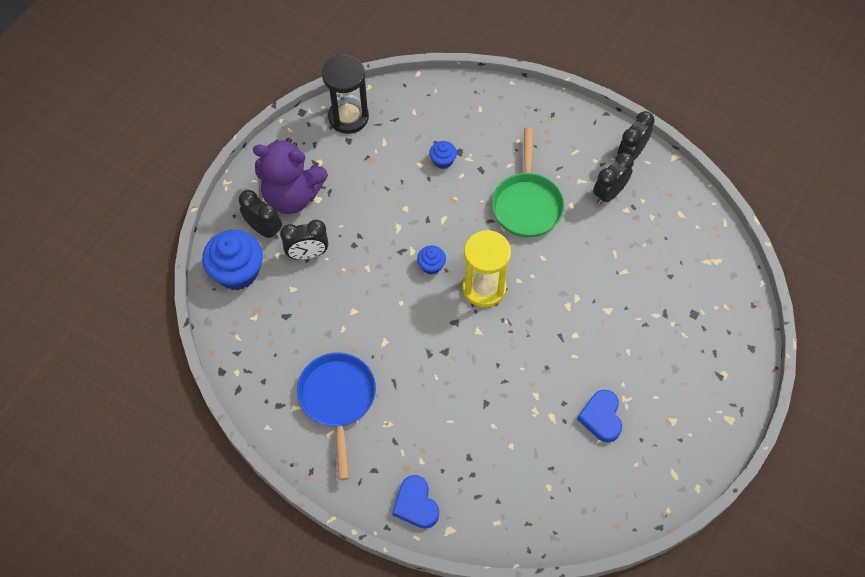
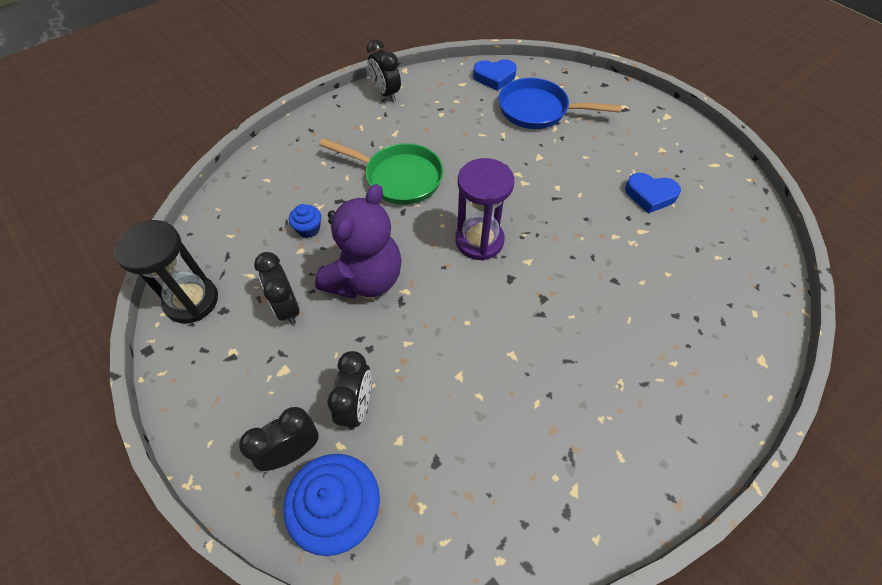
camera: 70 degrees left, 5 degrees down
purple teddy bear [253,138,328,214] -> purple teddy bear moved to [315,184,402,299]
blue pan [297,352,376,480] -> blue pan moved to [499,78,621,129]
blue heart [392,475,439,529] -> blue heart moved to [473,59,517,91]
blue cupcake [417,245,446,274] -> none
yellow hourglass [462,230,511,307] -> purple hourglass [455,158,514,261]
black clock [593,153,634,205] -> black clock moved to [254,252,300,325]

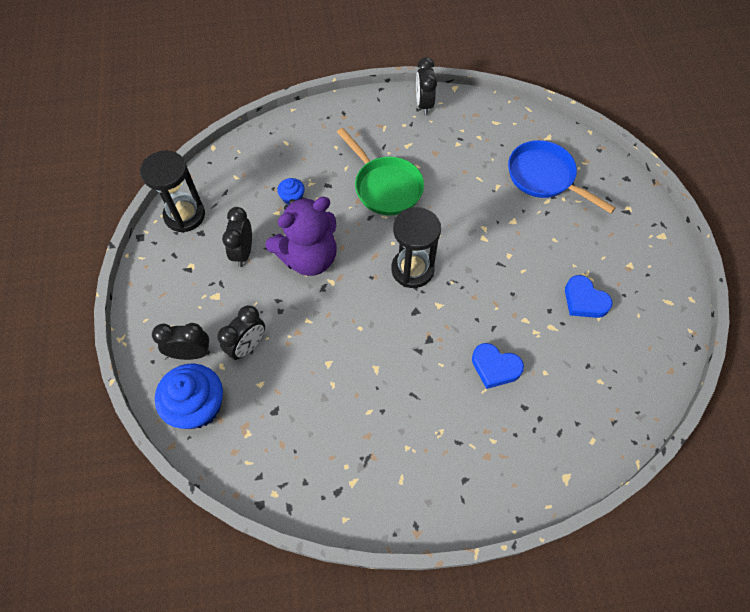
camera: 30 degrees right, 5 degrees up
purple hourglass [455,158,514,261] -> black hourglass [391,207,441,288]
blue heart [473,59,517,91] -> blue heart moved to [472,343,524,389]

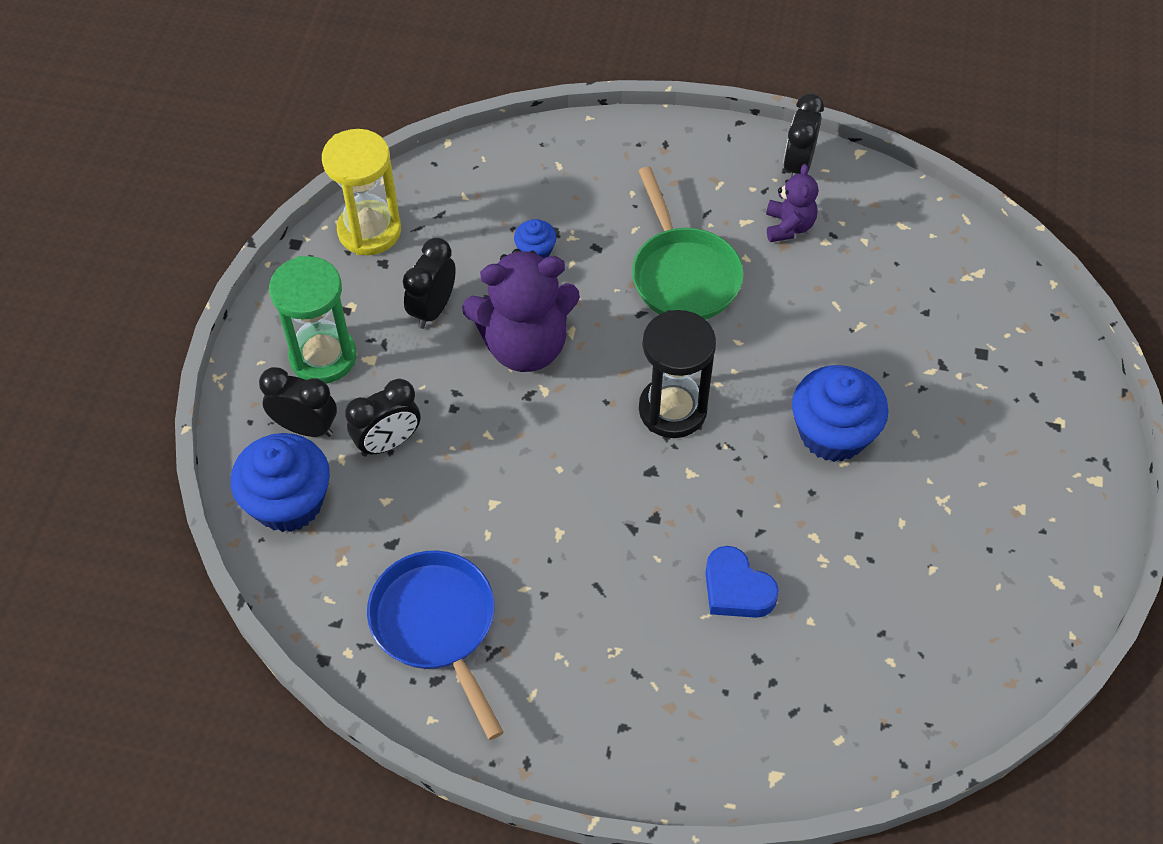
camera: 20 degrees right, 5 degrees down
black hourglass [140,150,205,233] -> yellow hourglass [322,129,401,255]
blue pan [508,140,616,214] -> blue pan moved to [367,551,504,740]
blue heart [565,275,613,318] -> none
none -> green hourglass [269,256,357,384]
none -> purple teddy bear [766,164,818,242]
none -> blue cupcake [792,365,888,462]

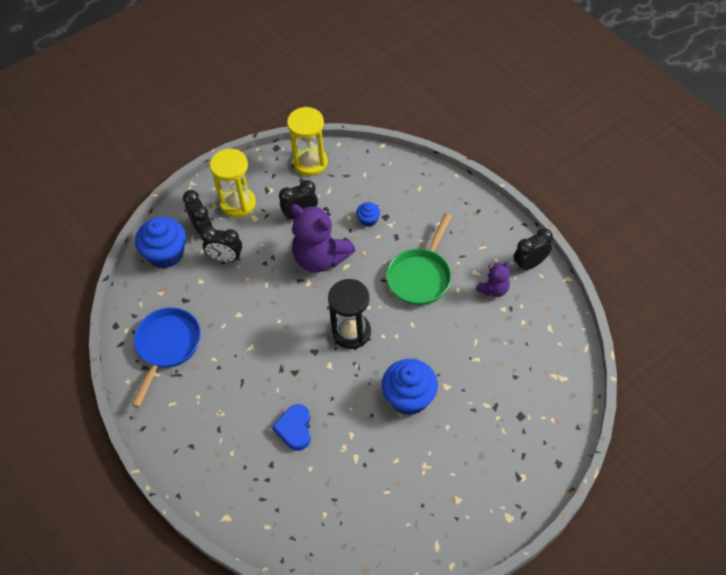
camera: 45 degrees right, 0 degrees up
green hourglass [269,256,357,384] -> yellow hourglass [210,149,256,218]

